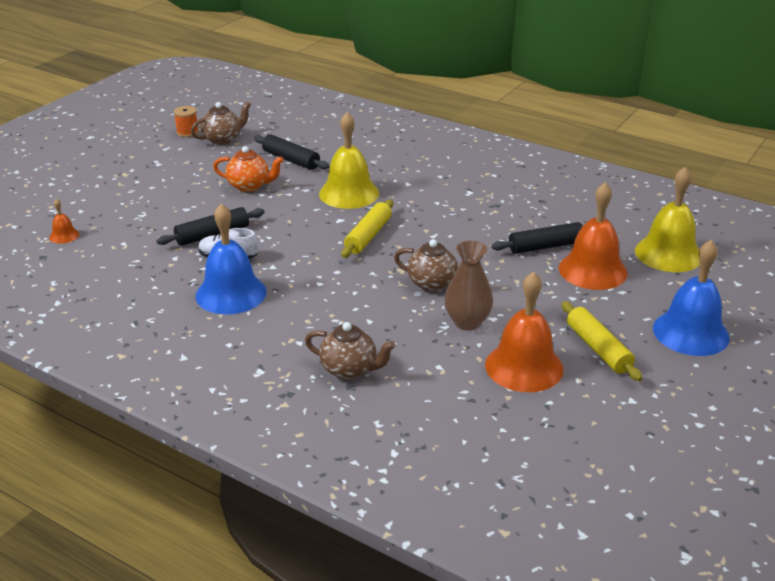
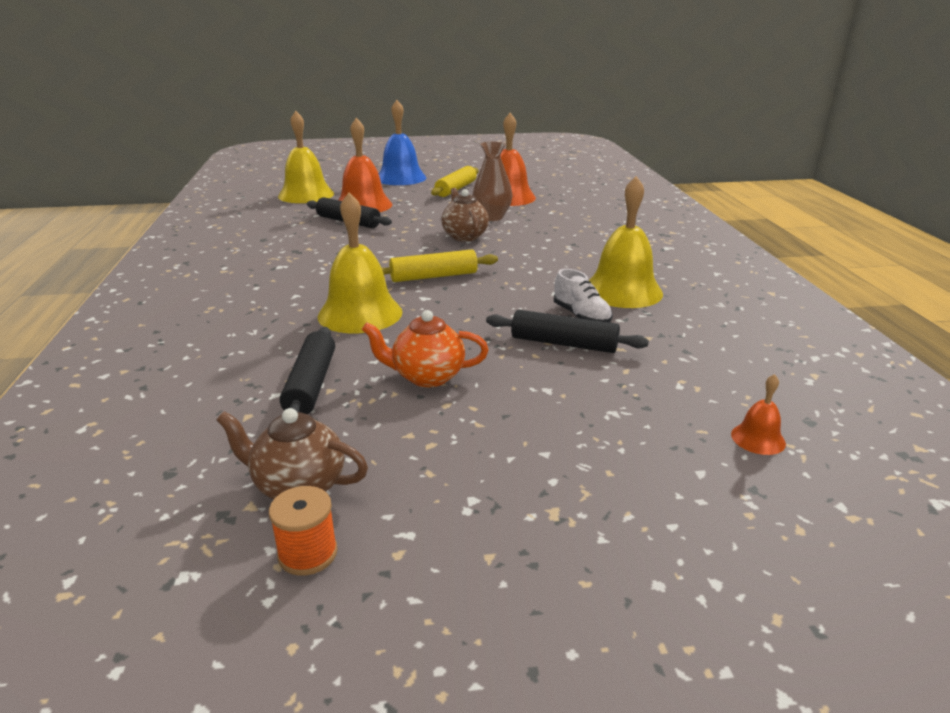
camera: 130 degrees left, 5 degrees down
blue bell [196,203,267,315] -> yellow bell [589,176,663,308]
orange teapot [213,146,284,192] -> orange teapot turned 60 degrees counterclockwise [362,310,488,387]
brown teapot [305,322,395,379] -> none

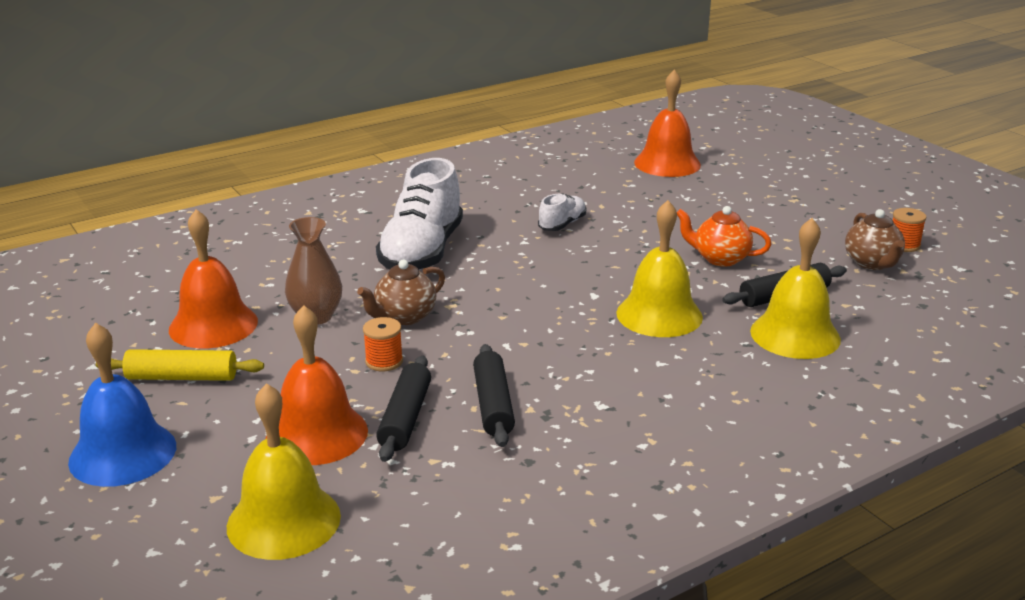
camera: 115 degrees left, 0 degrees up
orange teapot [362,310,488,387] -> orange teapot turned 135 degrees clockwise [677,206,771,266]
yellow rolling pin [381,250,498,282] -> none
black rolling pin [486,310,649,353] -> black rolling pin moved to [473,344,515,447]
yellow bell [589,176,663,308] -> yellow bell moved to [750,218,841,359]
orange bell [731,374,786,455] -> orange bell [634,70,701,177], size x2.22
none -> orange spool [363,317,403,371]
none -> white shoe [376,158,463,270]

